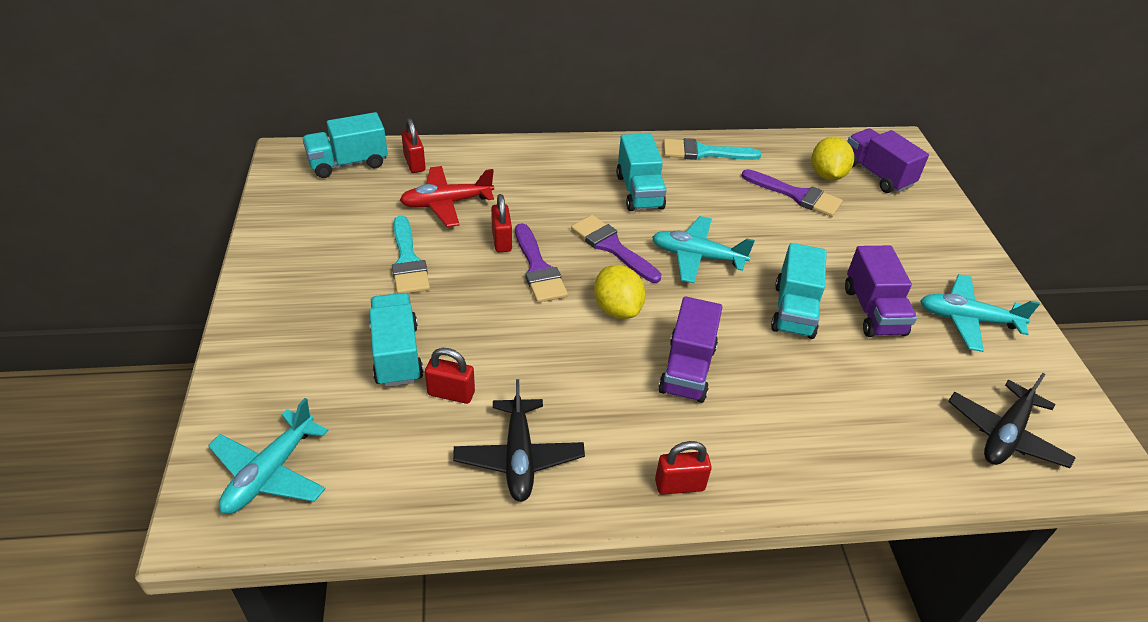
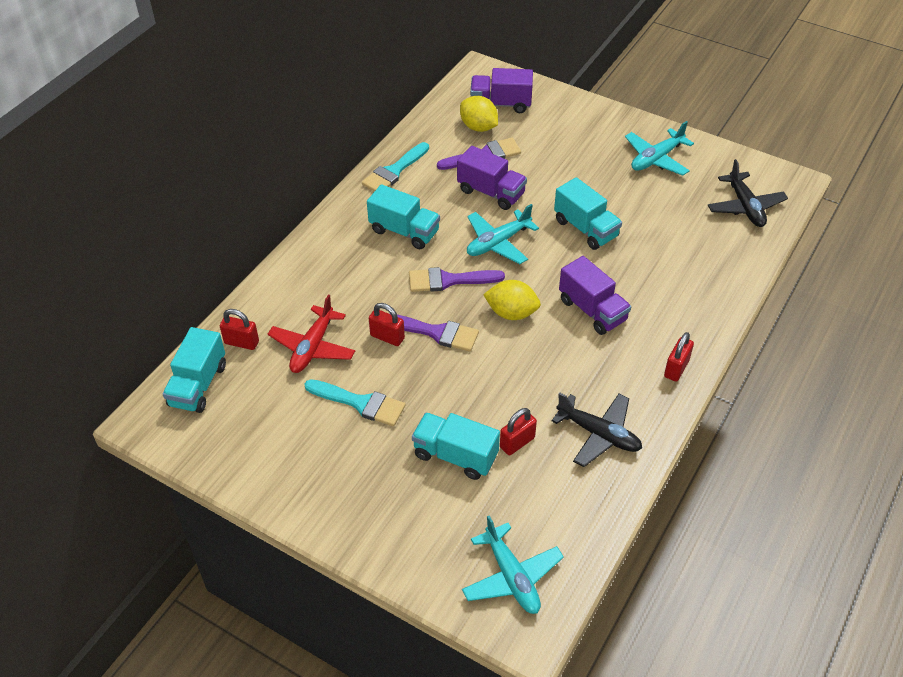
camera: 50 degrees left, 5 degrees up
purple truck [845,246,917,337] -> purple truck moved to [457,146,527,210]

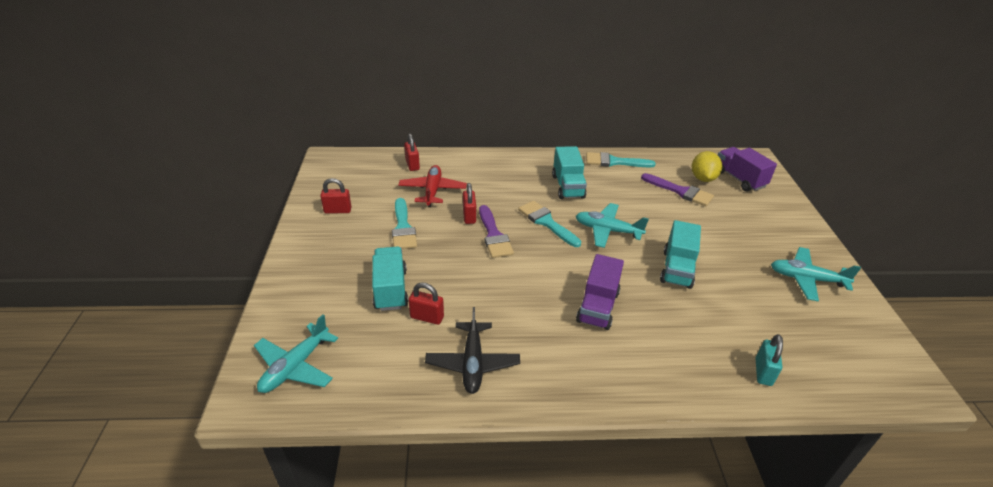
camera: 55 degrees right, 10 degrees down
turquoise truck [163,327,226,413] -> none
red plane [268,295,355,373] -> red plane turned 105 degrees clockwise [398,165,467,207]
purple brush [409,267,505,292] -> turquoise brush [518,201,581,247]
purple truck [457,146,527,210] -> none
yellow lemon [483,280,541,320] -> none
red padlock [664,332,694,382] -> red padlock moved to [320,178,352,214]
black plane [708,159,788,227] -> none
none -> turquoise padlock [756,334,783,386]

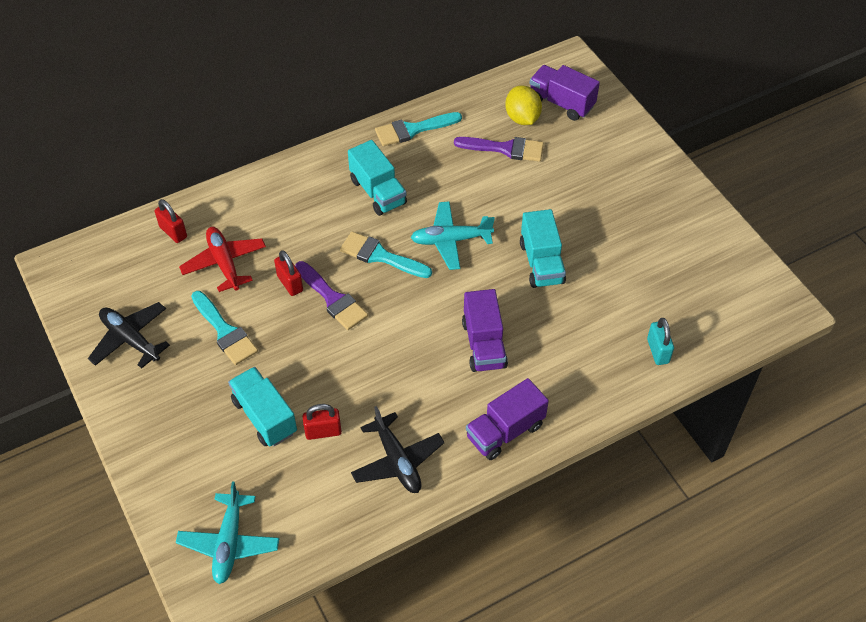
camera: 25 degrees left, 15 degrees up
red padlock [320,178,352,214] -> black plane [88,302,170,369]
turquoise plane [771,247,861,302] -> none
none -> purple truck [466,378,549,460]

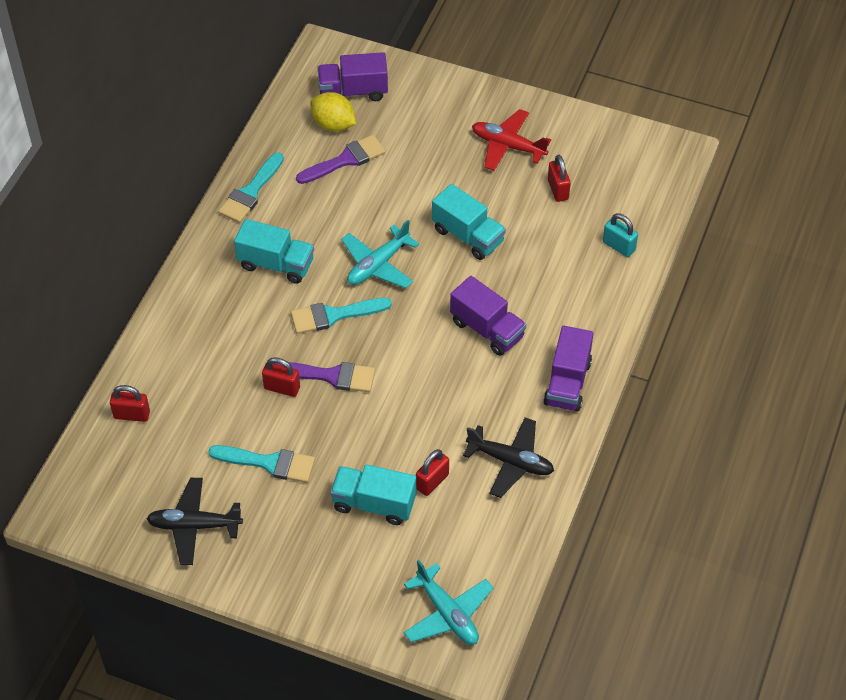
camera: 40 degrees left, 0 degrees up
red plane [179,227,266,292] -> red plane moved to [472,109,551,171]
none -> red padlock [548,155,571,202]

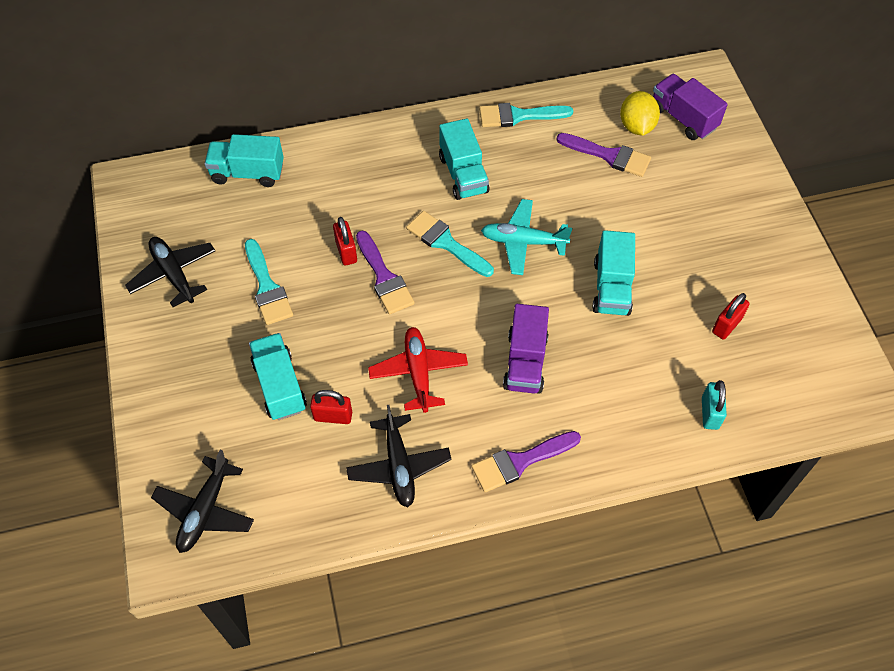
camera: 55 degrees right, 5 degrees up
red padlock [110,385,150,422] -> turquoise truck [205,134,284,187]
turquoise plane [404,560,493,645] -> black plane [151,450,254,553]
red plane [472,109,551,171] -> red plane moved to [368,327,468,413]
purple truck [543,326,593,412] -> purple brush [471,431,581,492]

